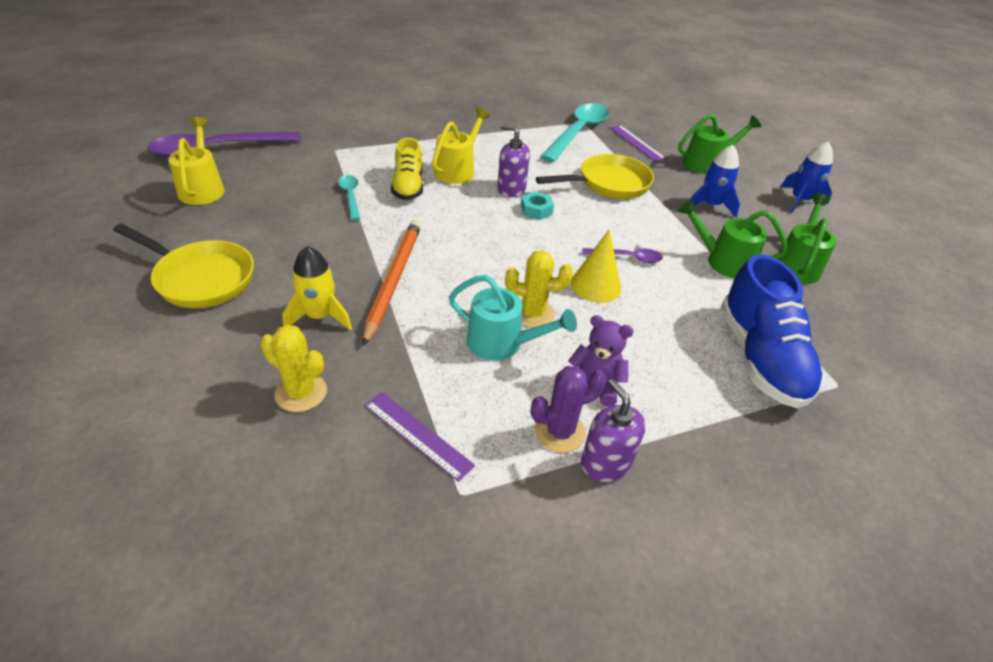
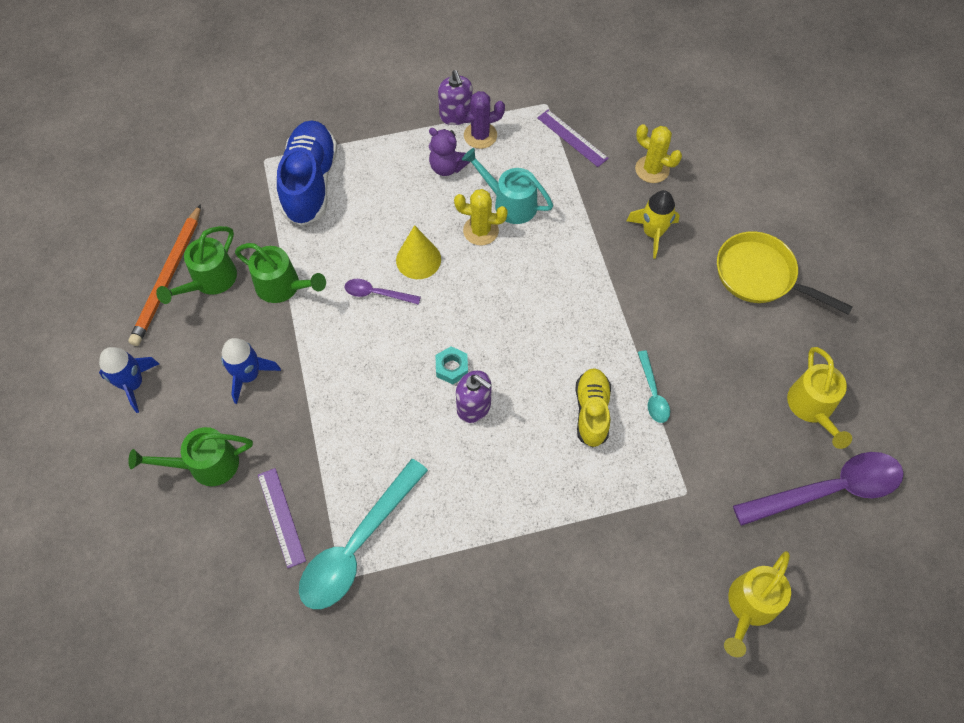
camera: 170 degrees left, 20 degrees up
orange pencil [363,220,421,346] -> orange pencil moved to [128,204,201,346]
yellow watering can [432,108,490,184] -> yellow watering can moved to [724,551,791,657]
yellow pan [536,154,654,199] -> none

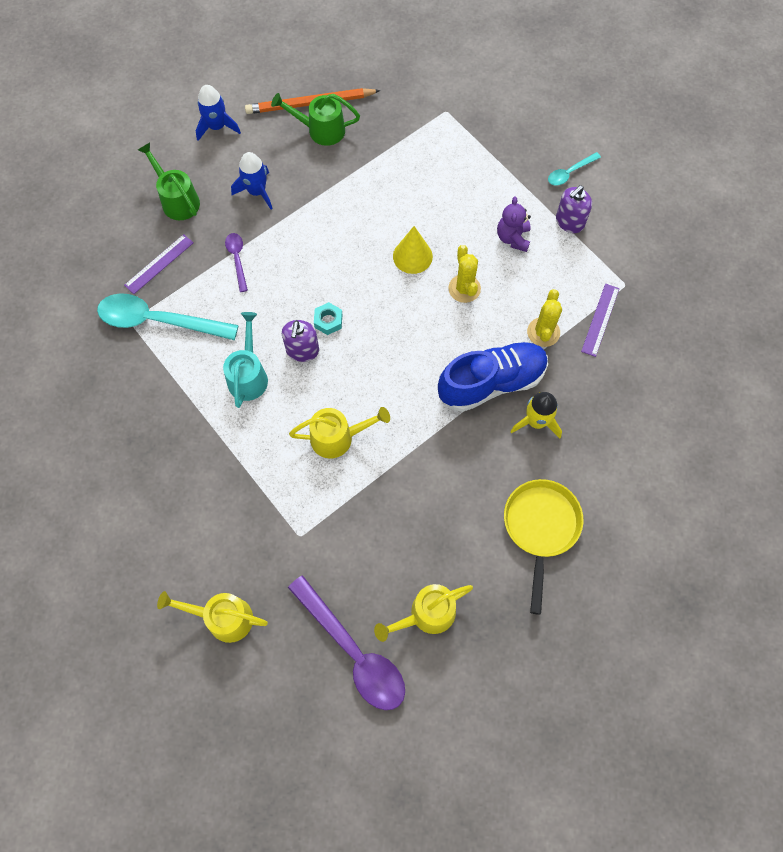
camera: 65 degrees right, 5 degrees up
green watering can [235,243,326,303] -> none
blue shoe [277,121,337,226] -> blue shoe moved to [438,341,548,412]
purple spoon [345,279,421,305] -> purple spoon moved to [225,233,248,292]
purple cactus [455,91,505,149] -> none
turquoise watering can [462,148,553,224] -> turquoise watering can moved to [223,312,268,408]
yellow shoe [575,368,611,447] -> yellow watering can [289,407,390,459]
yellow cactus [635,124,682,183] -> yellow cactus moved to [527,289,562,347]
turquoise spoon [638,351,670,423] -> turquoise spoon moved to [548,152,601,185]

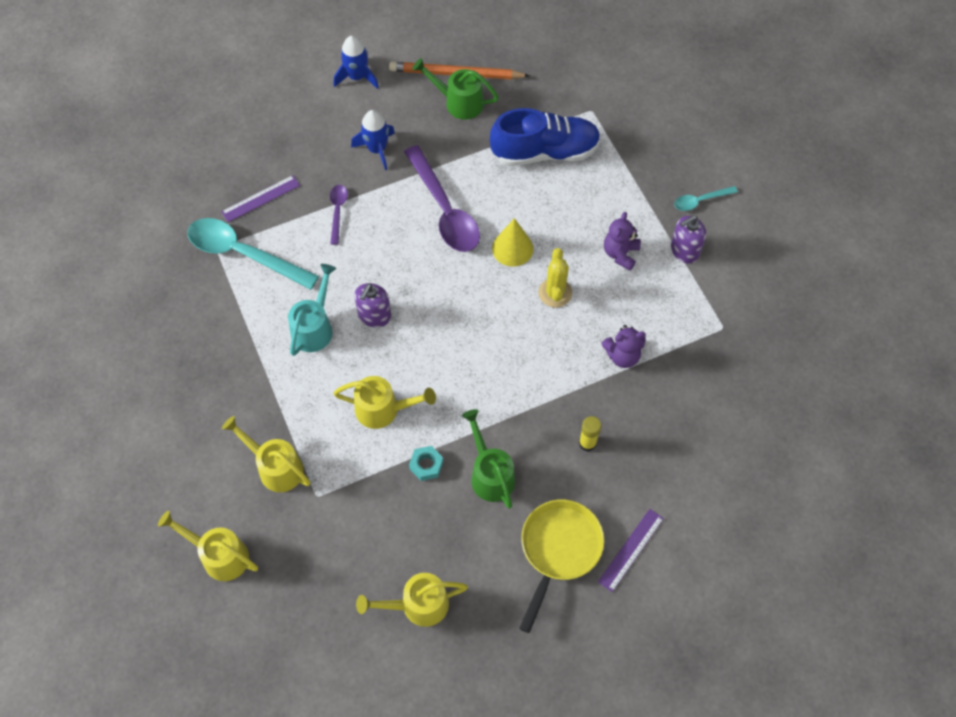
camera: 15 degrees right, 5 degrees down
green watering can [138,142,200,220] -> green watering can moved to [462,409,515,509]
purple spoon [288,575,405,710] -> purple spoon moved to [404,145,480,252]
turquoise nut [314,302,342,335] -> turquoise nut moved to [409,446,443,481]
blue shoe [438,341,548,412] -> blue shoe moved to [490,108,601,166]
yellow rocket [510,392,562,439] -> yellow glue stick [579,416,601,452]
yellow cactus [527,289,562,347] -> purple teddy bear [602,325,646,368]
purple ruler [581,284,619,357] -> purple ruler moved to [598,509,664,592]
none -> yellow watering can [222,416,310,492]

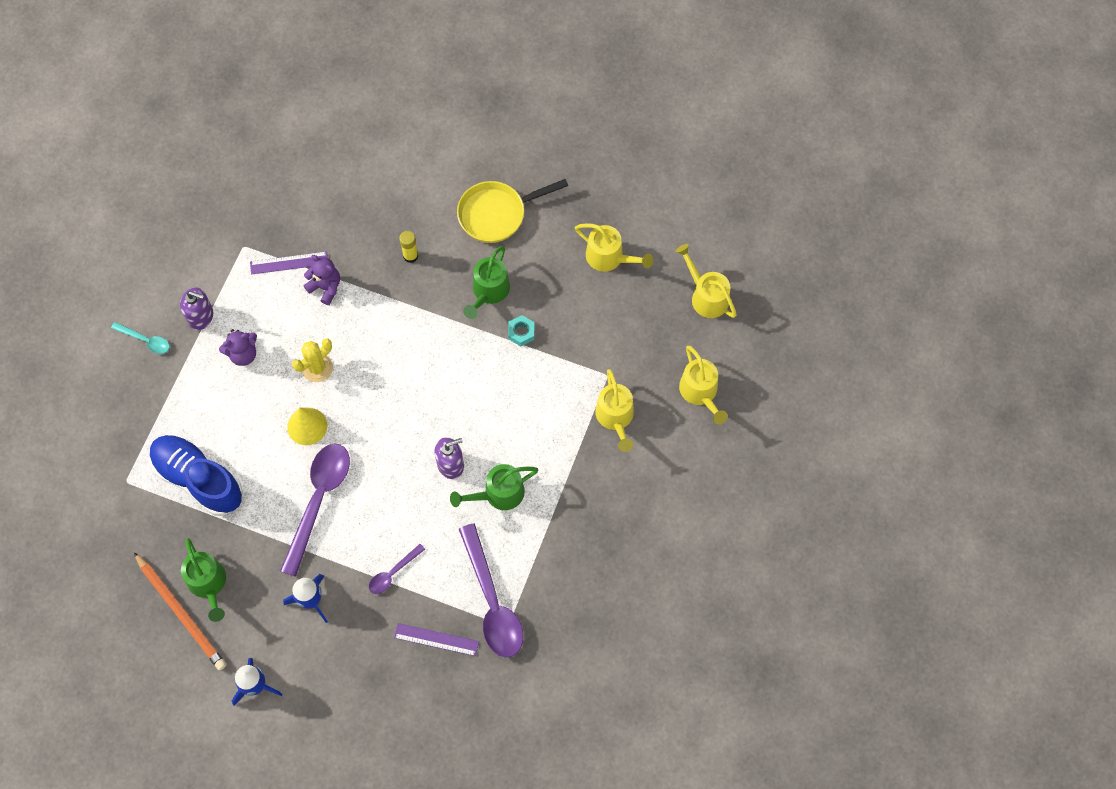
camera: 135 degrees left, 5 degrees up
turquoise spoon [187,218,319,290] -> purple spoon [459,523,523,658]
turquoise watering can [288,264,336,356] -> green watering can [450,464,538,510]
yellow watering can [333,376,436,429] -> yellow watering can moved to [675,244,737,318]
purple ruler [598,509,664,592] -> purple ruler moved to [250,251,328,275]

